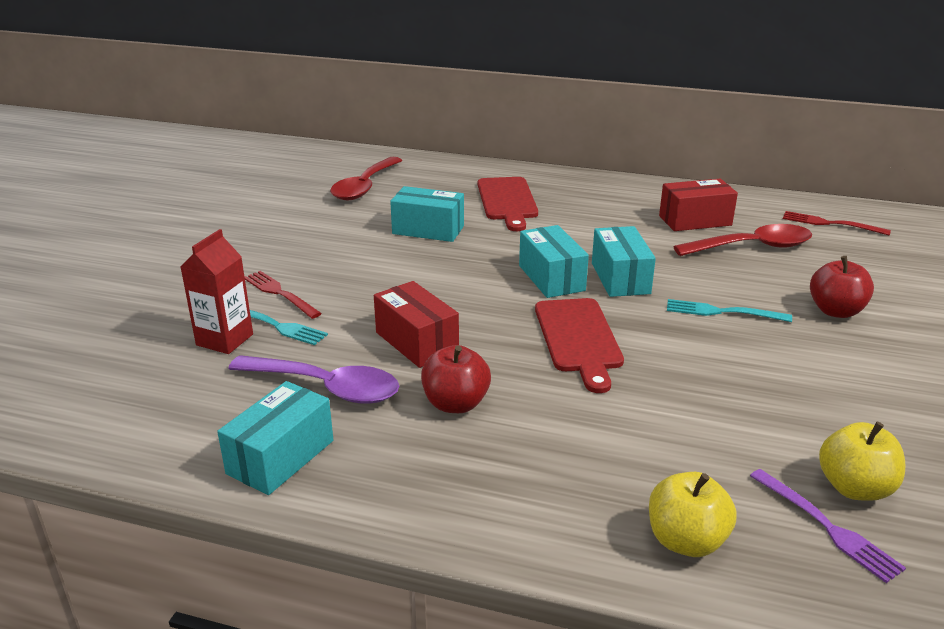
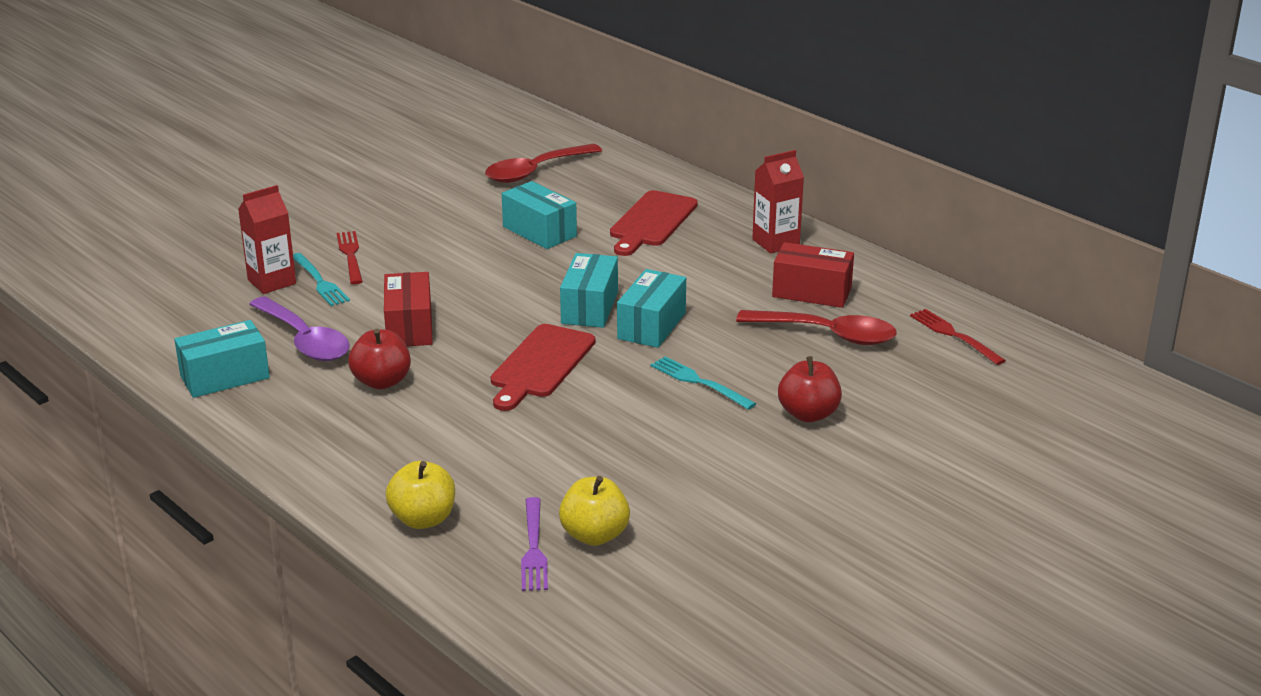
camera: 30 degrees right, 0 degrees up
none -> red carton [752,150,804,253]

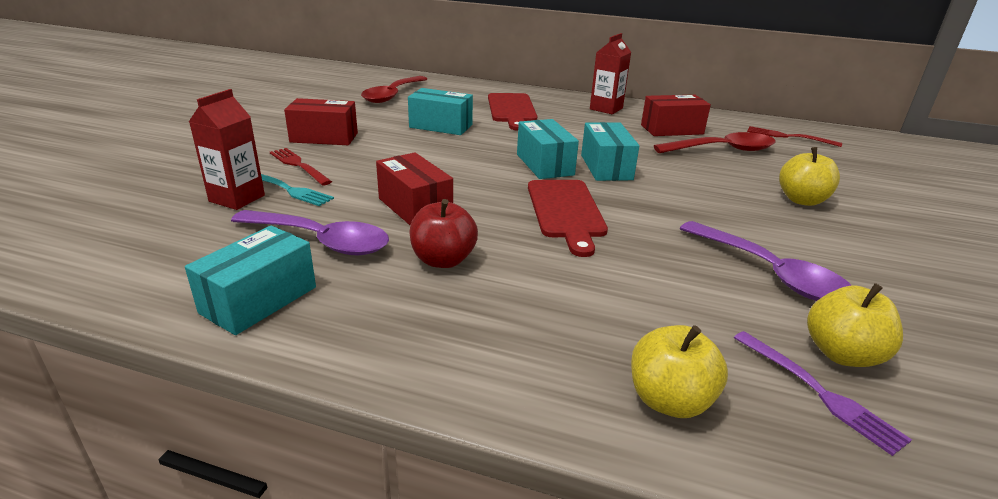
camera: 30 degrees left, 0 degrees up
turquoise fork [651,356,756,410] -> none
red apple [778,356,842,422] -> yellow apple [779,147,840,206]
none -> red box [284,98,358,145]
none -> purple spoon [680,221,852,301]

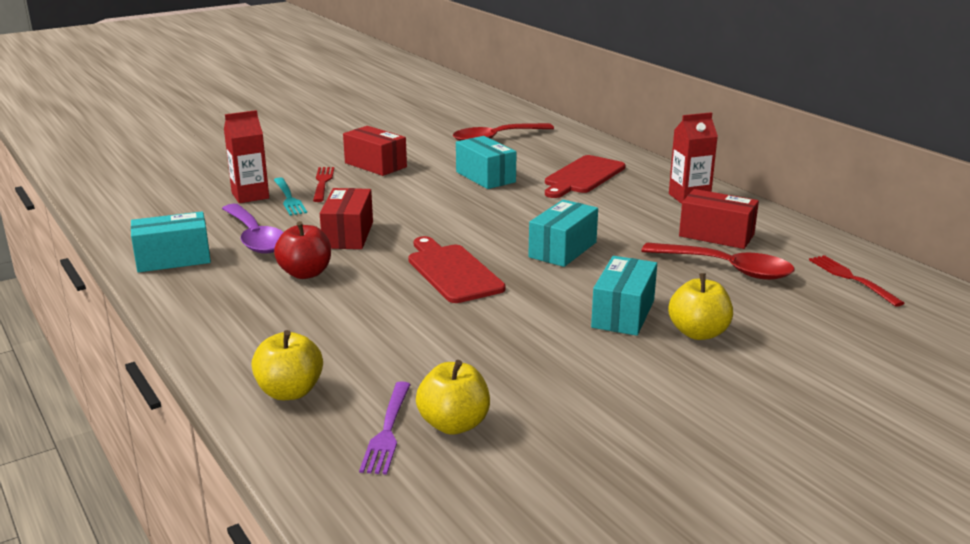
camera: 40 degrees right, 5 degrees down
turquoise box [517,119,579,179] -> turquoise box moved to [591,256,657,336]
red cutting board [528,180,608,257] -> red cutting board turned 120 degrees clockwise [408,236,506,303]
purple spoon [680,221,852,301] -> none

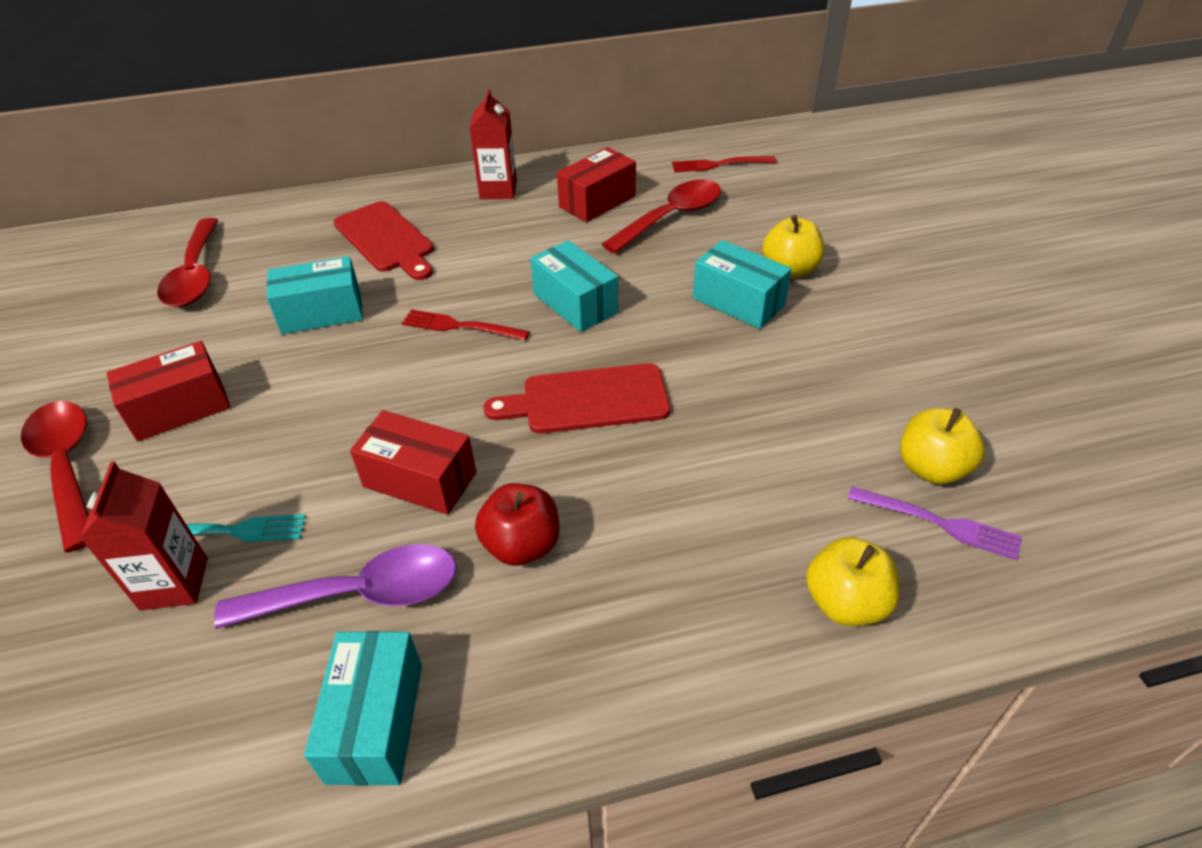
camera: 70 degrees left, 20 degrees up
red fork [313,167,334,202] -> red fork moved to [402,309,530,340]
none -> red spoon [21,401,89,552]

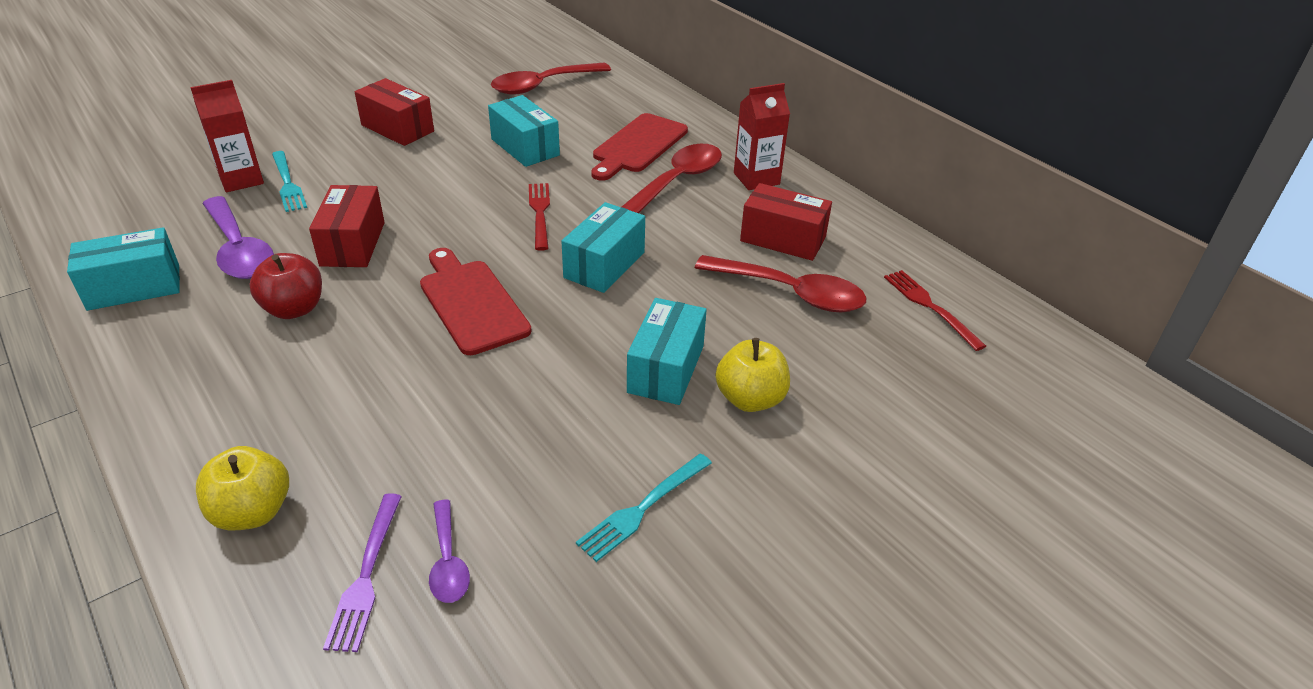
camera: 65 degrees right, 5 degrees down
red spoon [21,401,89,552] -> red spoon moved to [622,144,722,213]
yellow apple [900,408,985,484] -> purple spoon [429,500,470,603]
none -> turquoise fork [576,453,712,562]

